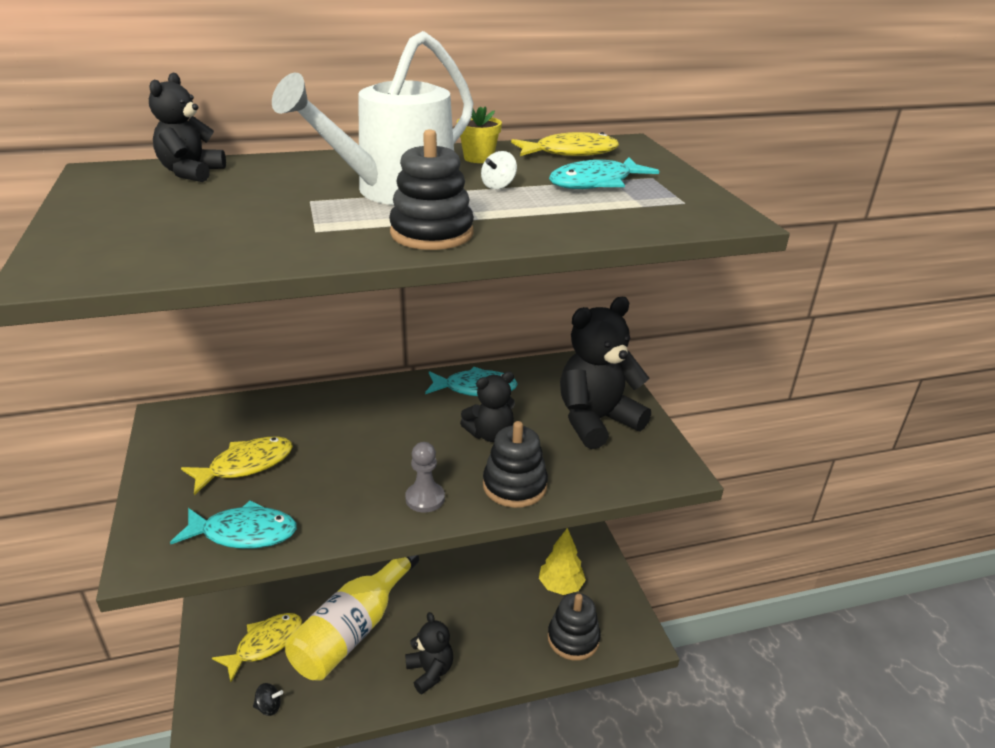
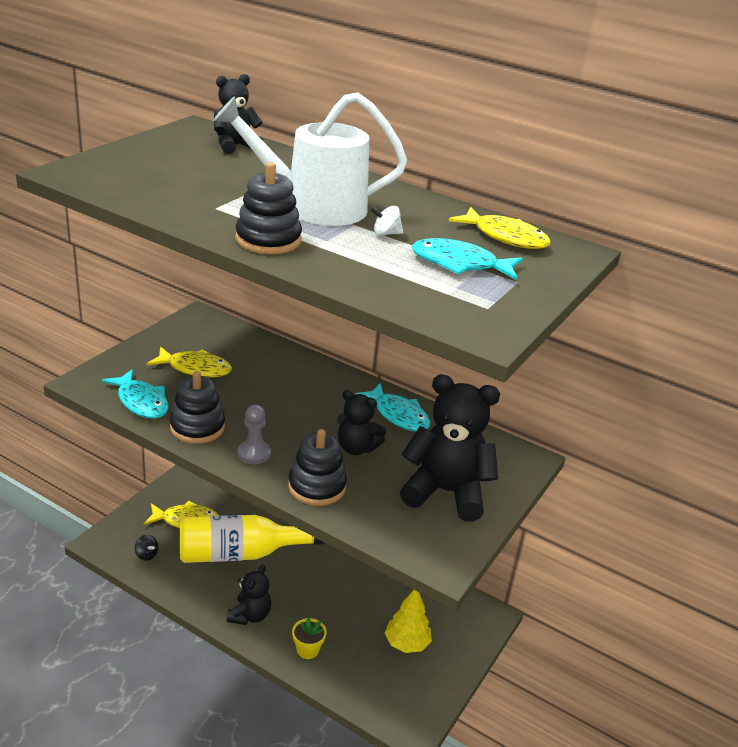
camera: 45 degrees right, 0 degrees up
yellow flower pot [457,107,502,163] -> yellow flower pot moved to [292,617,327,659]
black stacking toy [548,593,601,660] -> black stacking toy moved to [170,371,225,444]

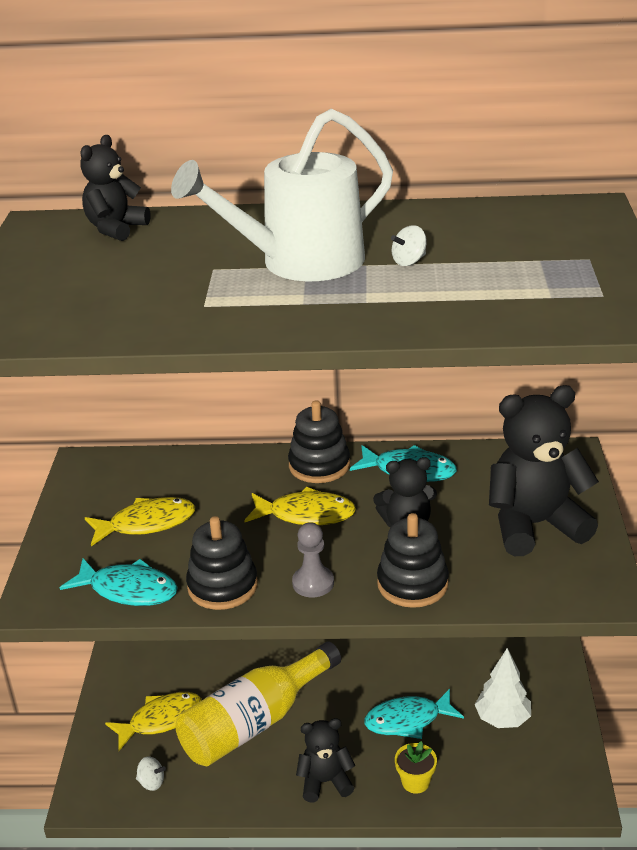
camera: 25 degrees left, 0 degrees up
black spinning top [135,535,158,561] -> white spinning top [136,756,166,791]
black teddy bear [227,564,271,625] -> black teddy bear turned 90 degrees counterclockwise [296,718,355,803]
black stacking toy [235,162,302,254] -> black stacking toy moved to [288,400,350,483]
yellow tree [385,590,432,653] -> white tree [475,648,531,728]
turquoise fish [412,238,523,280] -> turquoise fish moved to [364,689,464,739]
yellow fish [449,207,551,249] -> yellow fish moved to [244,487,356,525]

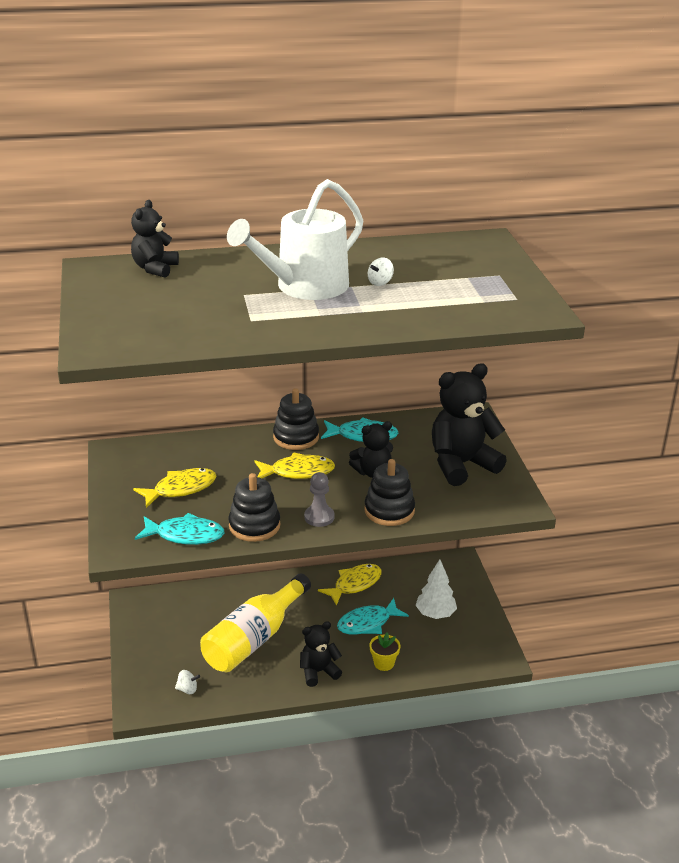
camera: 15 degrees left, 0 degrees up
yellow fish [105,692,202,751] -> yellow fish moved to [318,564,382,606]

